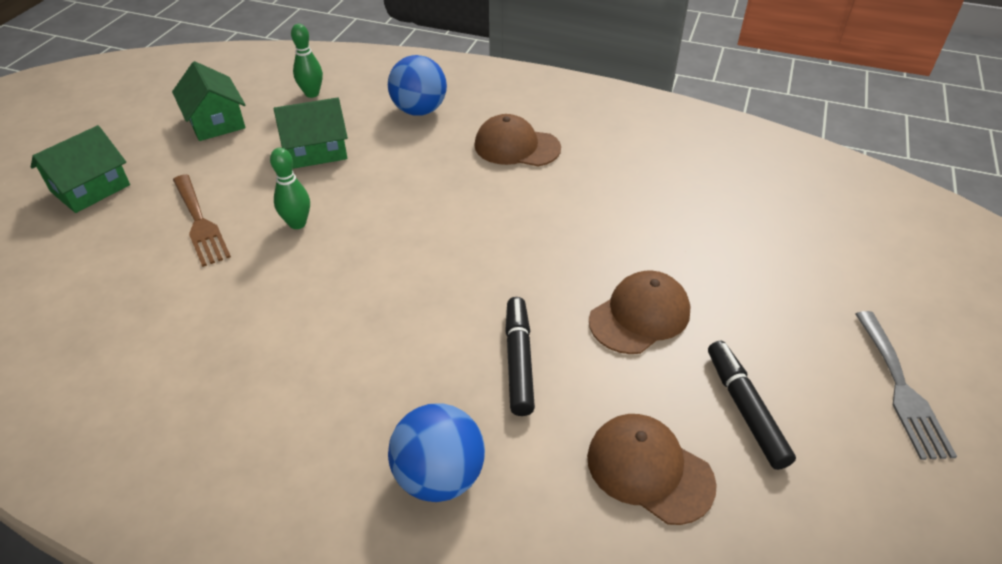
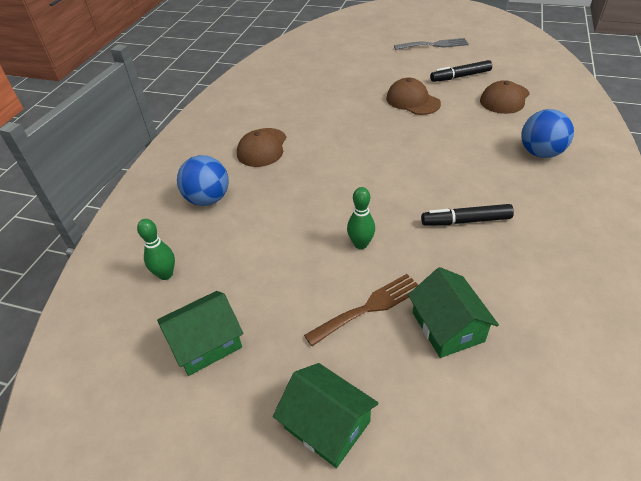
camera: 90 degrees left, 0 degrees up
green house [274,97,348,169] -> green house moved to [408,267,499,358]
black marker [505,297,535,416] -> black marker moved to [421,204,514,226]

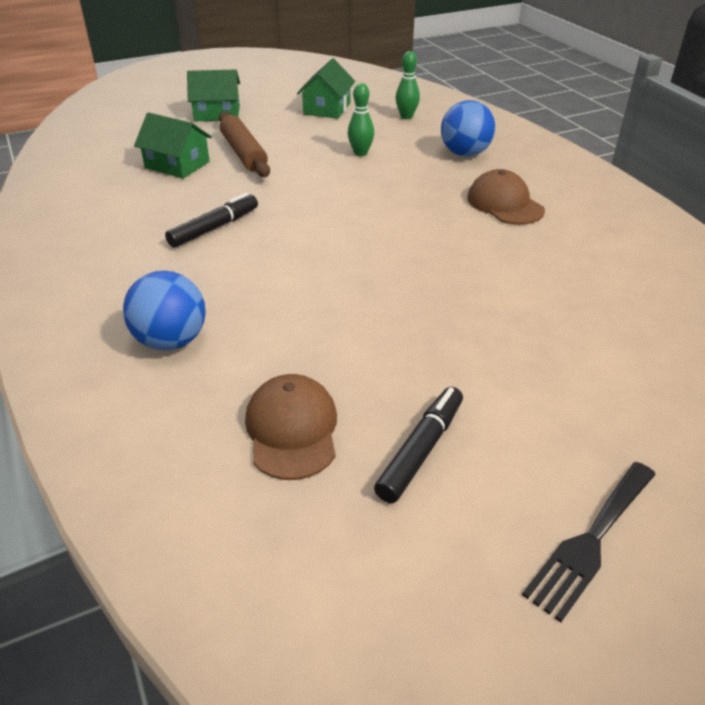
camera: 135 degrees right, 5 degrees down
brown fork [304,274,418,346] -> brown rolling pin [219,112,270,177]
green bowling pin [347,187,375,249] -> green bowling pin moved to [348,83,374,156]
brown cap [386,78,441,115] -> none
grey fork [394,38,469,50] -> black fork [522,462,656,622]

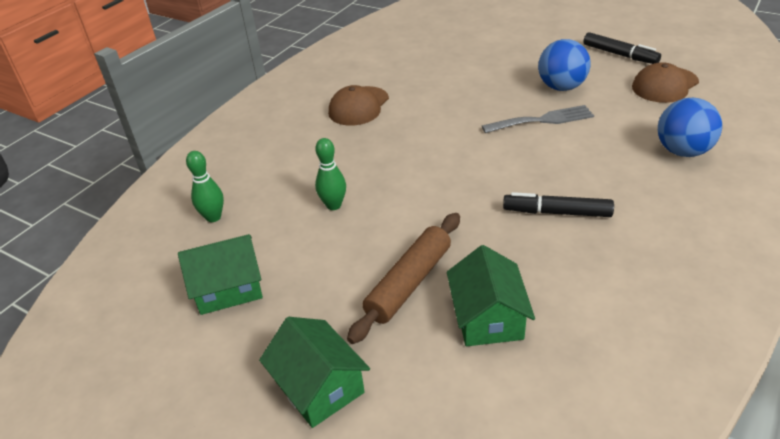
camera: 120 degrees left, 0 degrees up
black marker [374,387,463,503] -> black marker turned 135 degrees counterclockwise [583,32,661,64]
blue ball [441,100,495,157] -> blue ball moved to [538,39,591,91]
black fork [522,462,656,622] -> none
none -> grey fork [482,105,594,133]

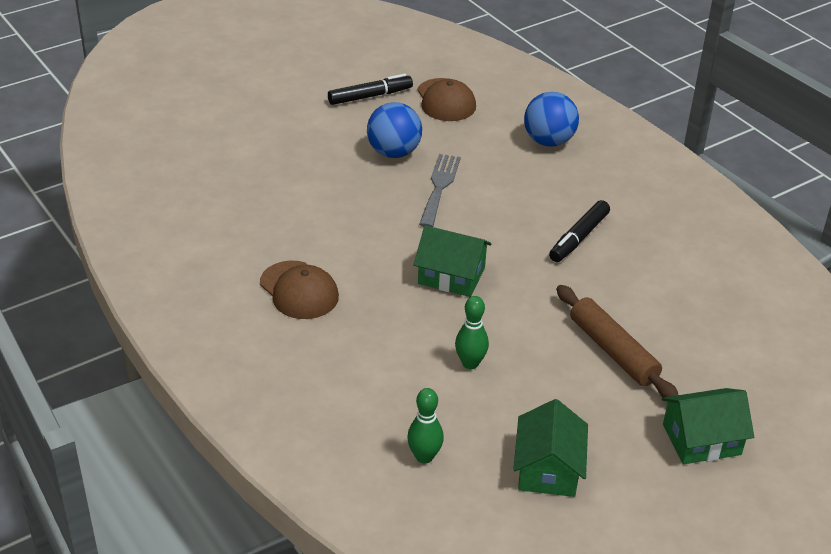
camera: 70 degrees left, 0 degrees up
green house [447,245,535,346] -> green house moved to [414,225,492,297]

